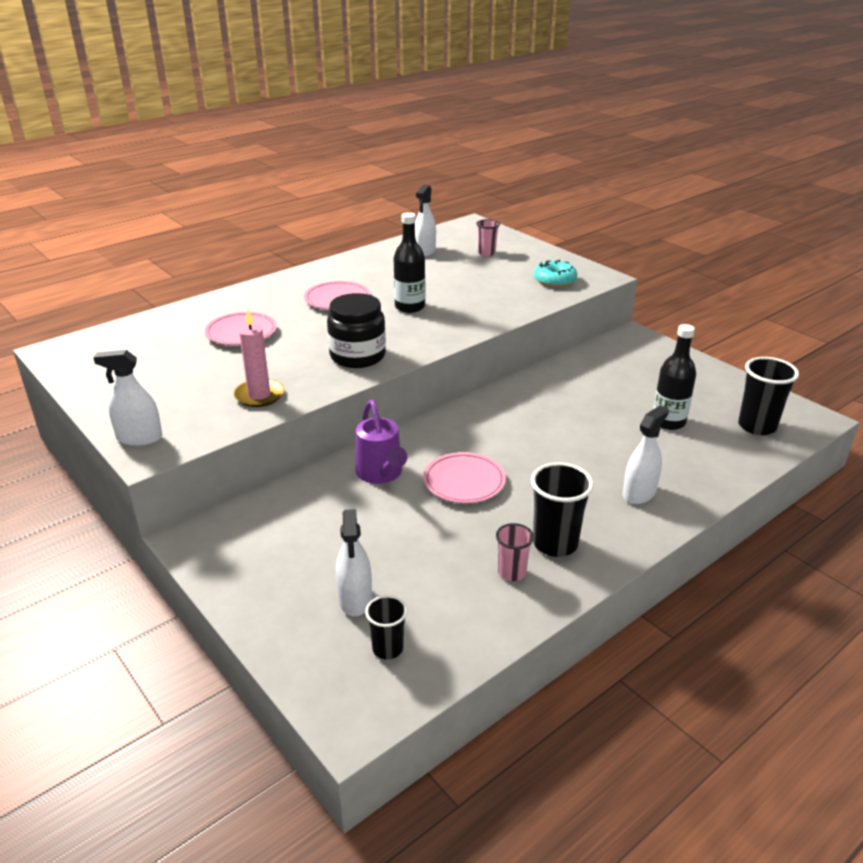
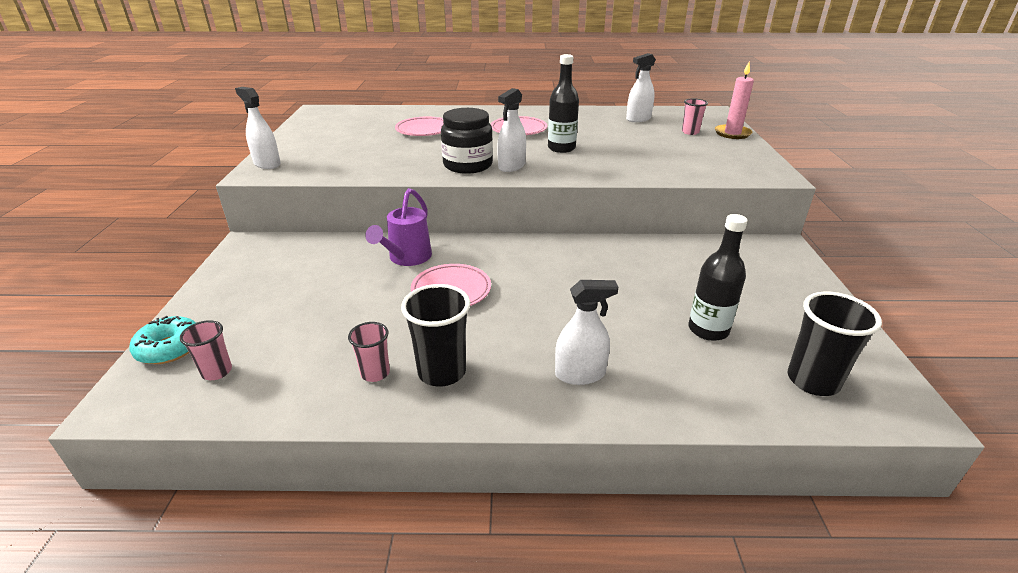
camera: 40 degrees right, 0 degrees up
pink candle [234,310,284,407] -> pink candle moved to [715,62,754,139]
white spray bottle [336,509,372,616] -> white spray bottle moved to [497,88,526,172]
black cup [365,595,407,659] -> pink cup [180,320,232,380]
turquoise donut [534,260,577,287] -> turquoise donut moved to [129,316,196,364]

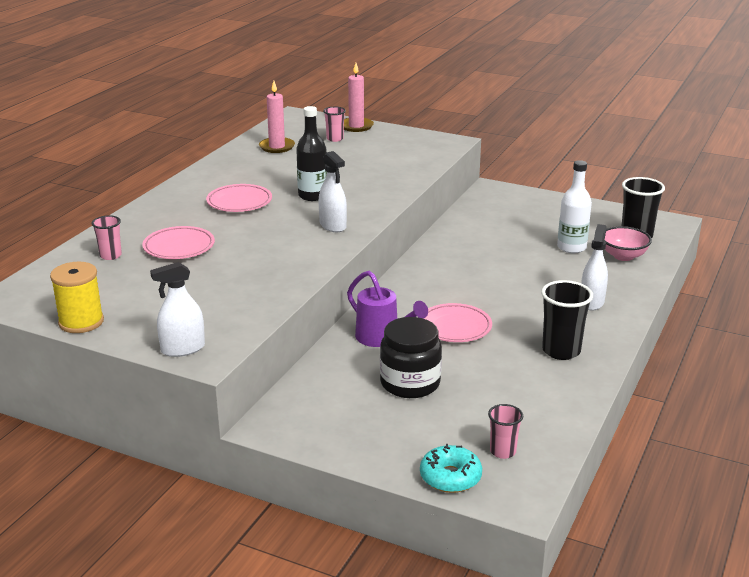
camera: 65 degrees left, 5 degrees down
pink cup [348,322,390,382] -> pink cup moved to [92,215,122,260]
black jar [441,108,493,174] -> black jar moved to [380,317,442,398]
white spray bottle [626,53,656,122] -> pink candle [259,81,295,153]
black bottle [689,214,748,341] -> white bottle [557,160,592,253]
none -> yellow spool [50,262,104,333]
none -> pink bowl [604,226,652,261]

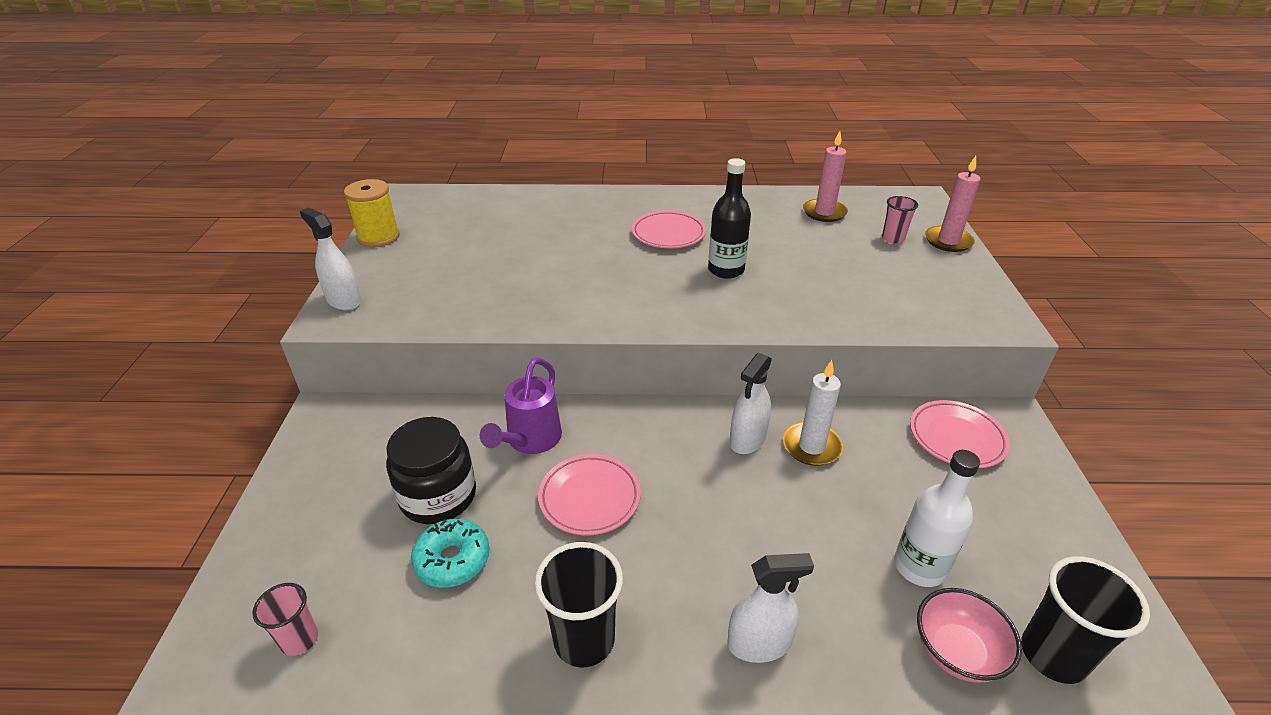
camera: 65 degrees right, 10 degrees up
pink cup [92,215,122,260] -> none
pink plate [142,226,215,259] -> pink plate moved to [910,400,1010,468]
white spray bottle [319,151,347,232] -> white spray bottle moved to [730,353,772,454]
turquoise donut [420,444,482,493] -> turquoise donut moved to [411,518,490,588]
none -> white candle [783,360,843,466]

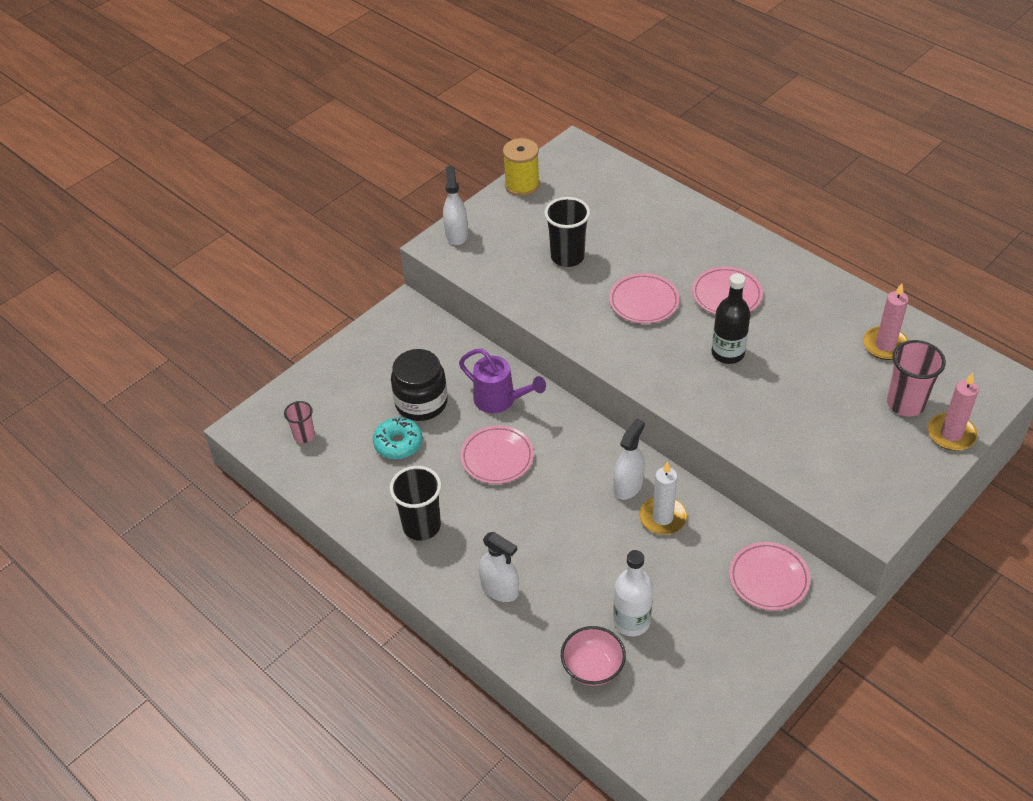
camera: 45 degrees right, 10 degrees up
purple watering can [480,358,562,454] -> purple watering can turned 120 degrees counterclockwise [459,349,546,413]
white spray bottle [730,353,772,454] -> white spray bottle turned 135 degrees clockwise [613,418,645,500]
pink cup [882,196,918,244] -> pink cup [887,340,946,416], size x1.68
black cup [1021,556,1150,684] -> black cup moved to [544,197,590,267]
none -> pink plate [609,273,680,324]

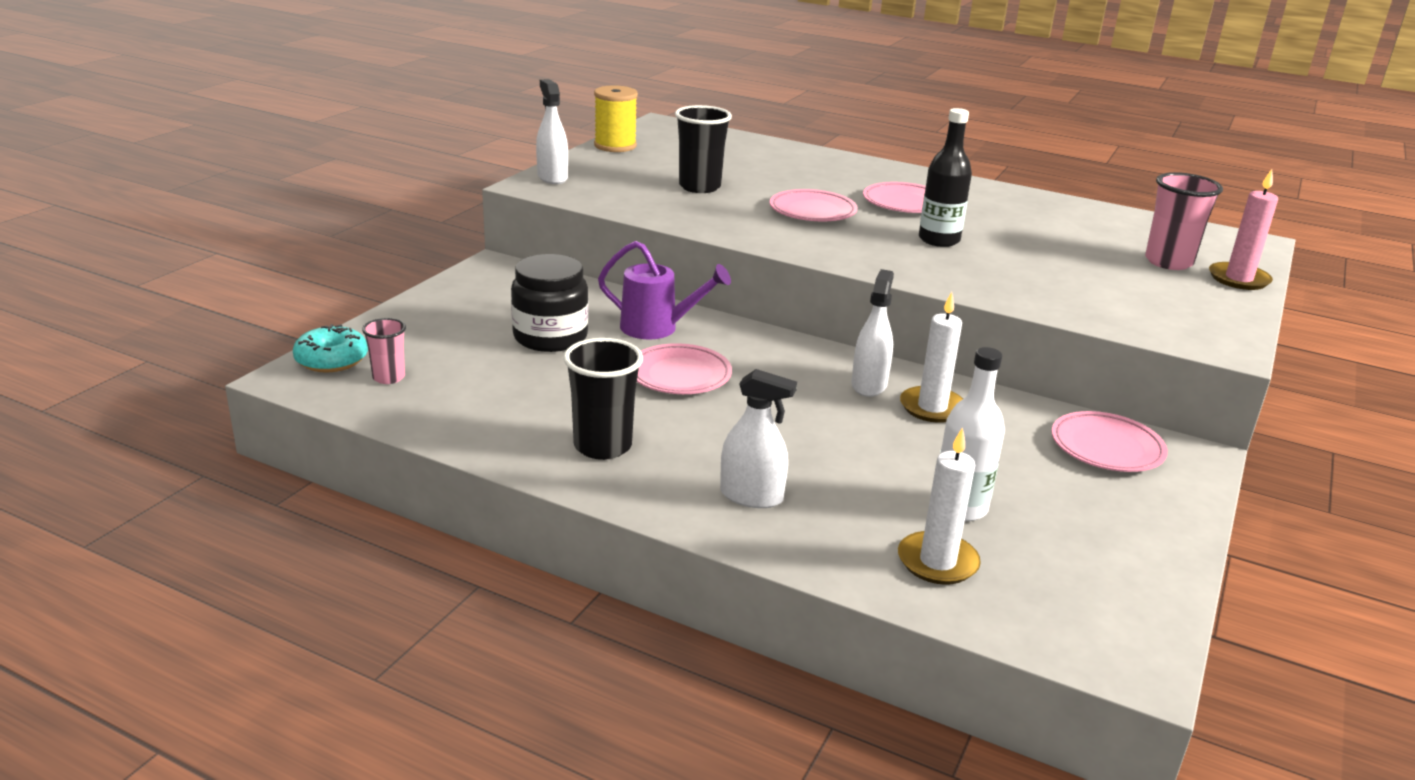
camera: 20 degrees left, 20 degrees down
turquoise donut [373,417,422,459] -> turquoise donut moved to [293,324,368,372]
pink bowl [561,626,626,686] -> white candle [898,427,981,585]
pink candle [863,283,909,360] -> none

